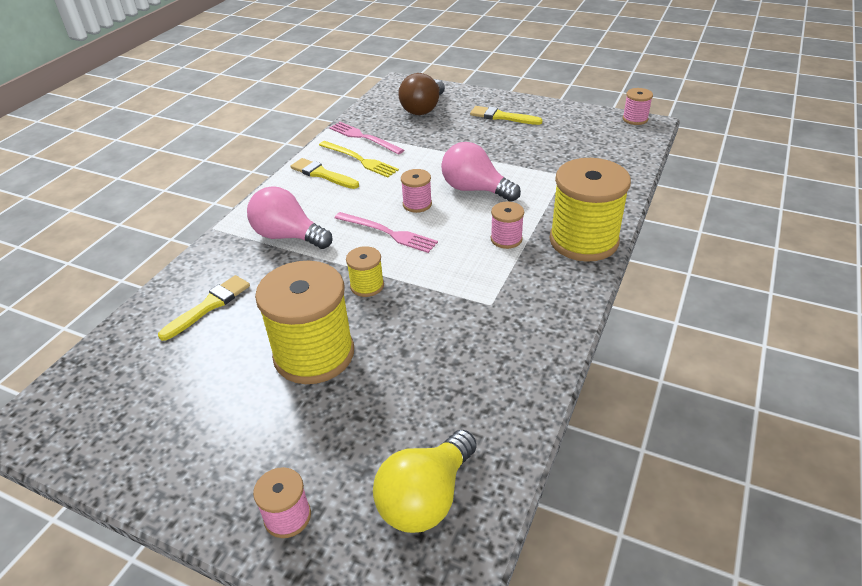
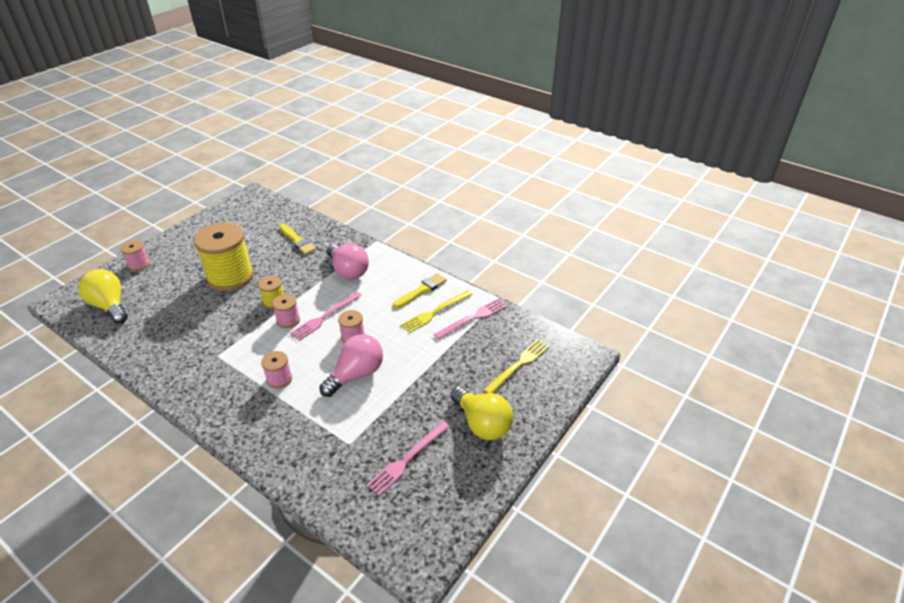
camera: 100 degrees right, 0 degrees up
pink light bulb [247,186,333,249] -> pink light bulb turned 105 degrees clockwise [327,244,369,280]
brown light bulb [398,73,445,115] -> yellow fork [484,339,550,393]
yellow brush [470,106,543,125] -> yellow light bulb [450,387,513,440]
yellow spool [550,158,631,262] -> none
pink spool [623,88,653,125] -> pink spool moved to [272,294,300,328]
none -> pink fork [367,421,450,496]

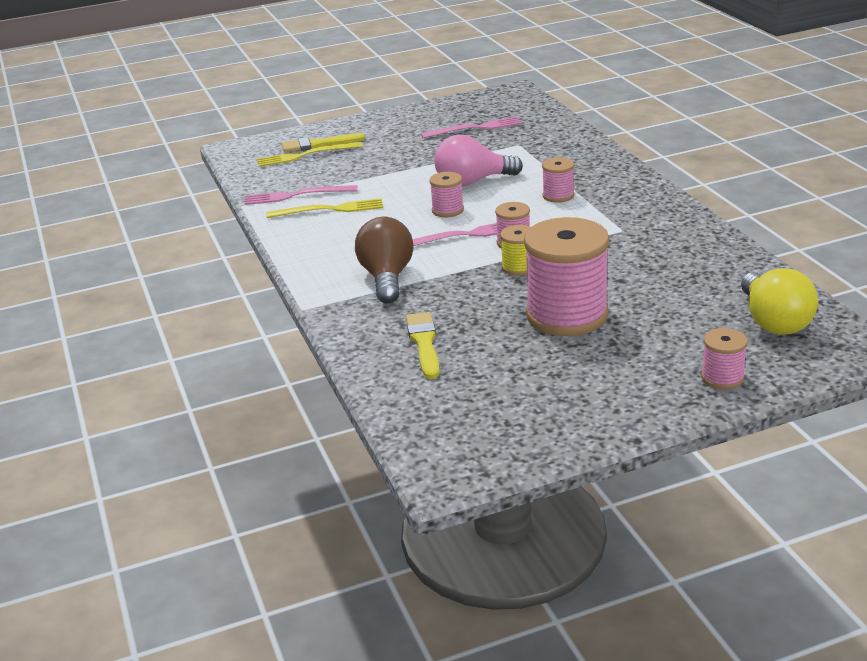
camera: 145 degrees left, 10 degrees down
yellow spool [194,223,254,291] -> pink spool [524,217,609,336]
pink light bulb [327,244,369,280] -> brown light bulb [355,217,414,303]
yellow brush [393,273,447,309] -> yellow brush moved to [282,133,365,152]
yellow light bulb [450,387,513,440] -> none

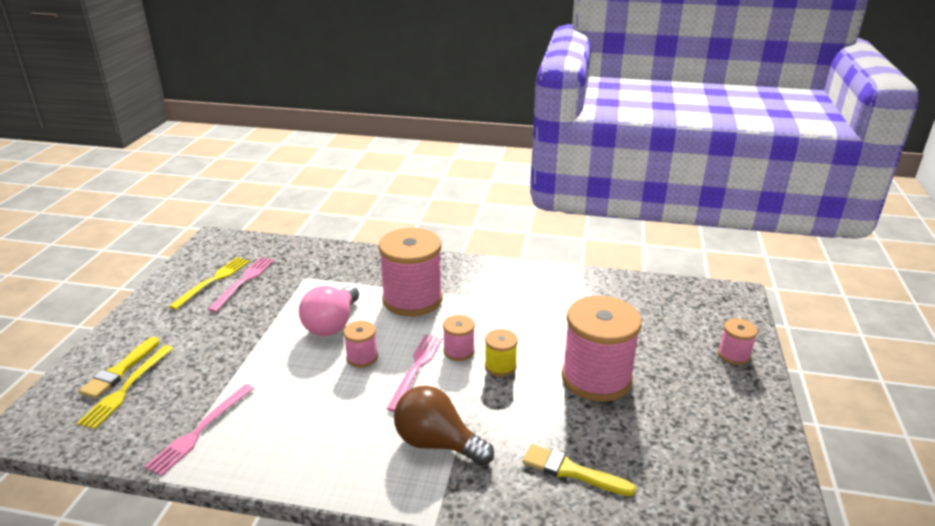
camera: 60 degrees left, 0 degrees up
yellow fork [266,198,383,218] -> yellow fork moved to [169,257,250,310]
pink spool [542,157,575,203] -> pink spool [378,228,443,316], size x2.14
yellow light bulb [741,268,818,335] -> none

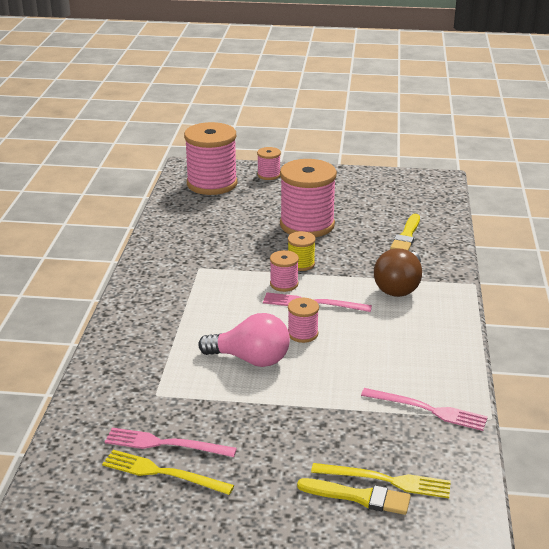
camera: 95 degrees left, 0 degrees up
pink spool [378,228,443,316] -> pink spool moved to [184,122,237,195]

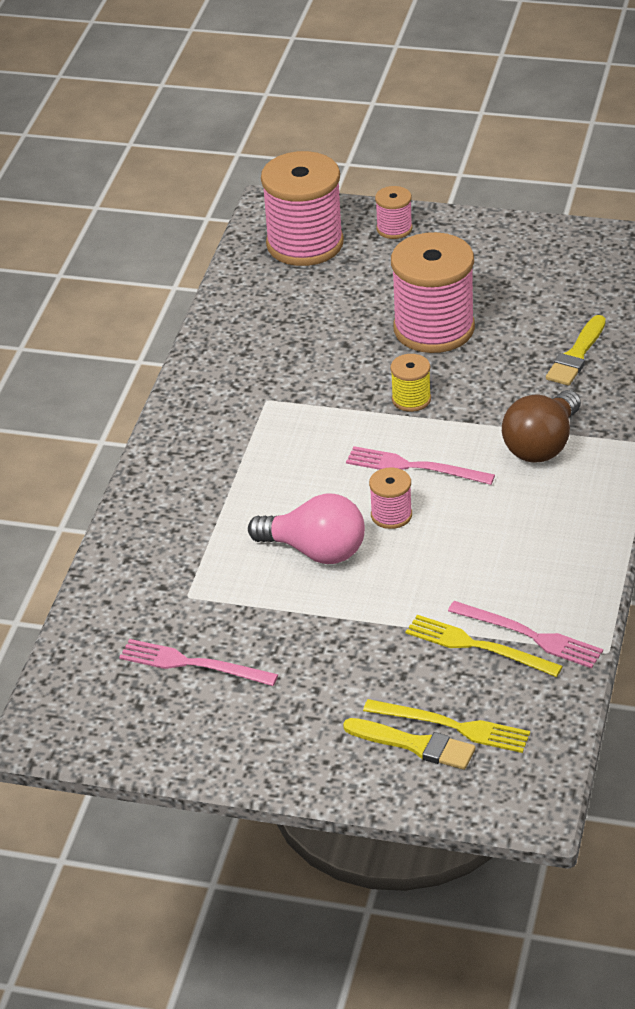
camera: 10 degrees right, 10 degrees up
yellow fork [102,450,234,495] -> yellow fork moved to [406,615,563,677]
pink spool [270,250,299,292] -> none

